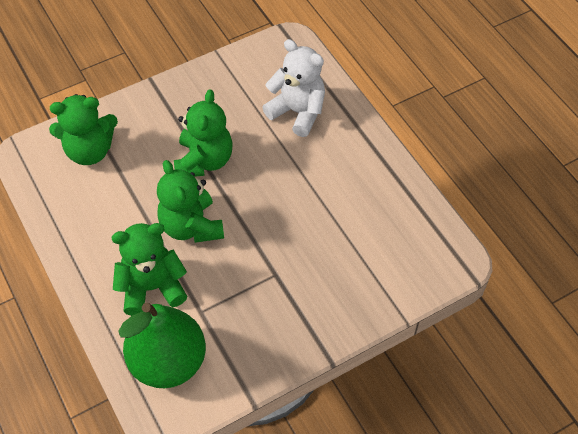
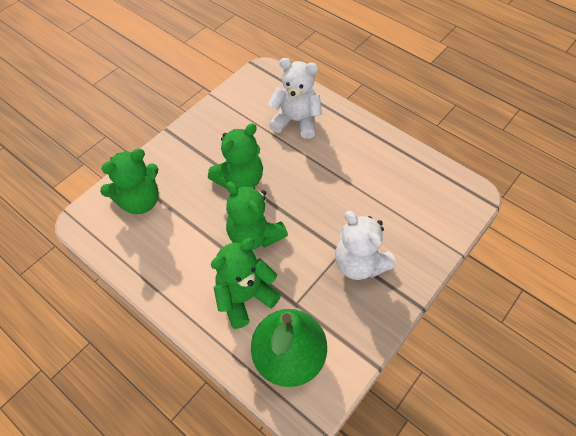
camera: 20 degrees left, 0 degrees up
green teddy bear [174,89,233,177] -> green teddy bear turned 60 degrees clockwise [208,123,263,189]
none -> white teddy bear [335,211,396,280]

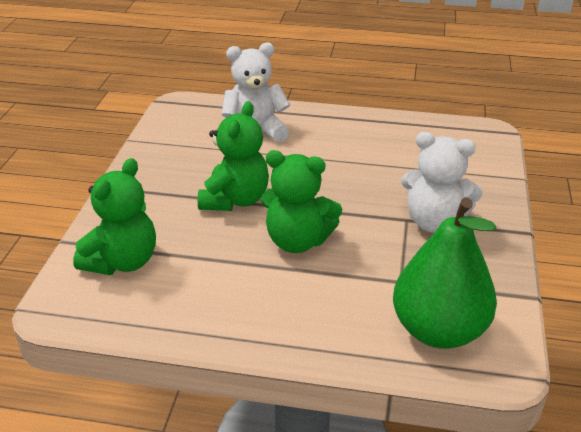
camera: 30 degrees left, 20 degrees down
green teddy bear [211,238,281,329] -> none

